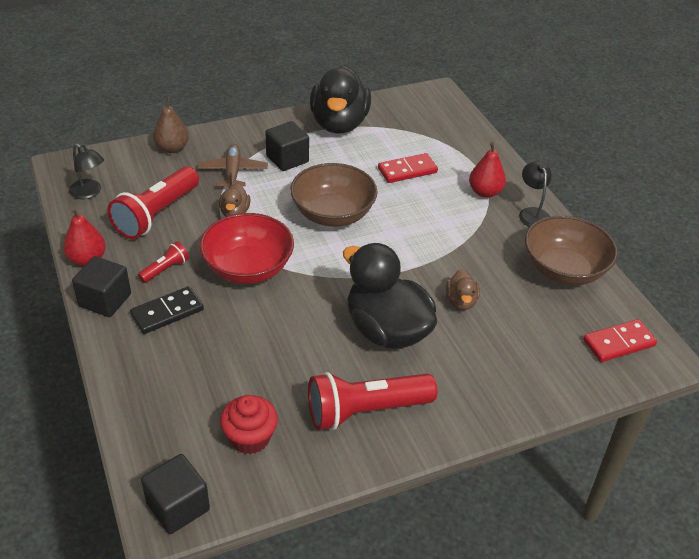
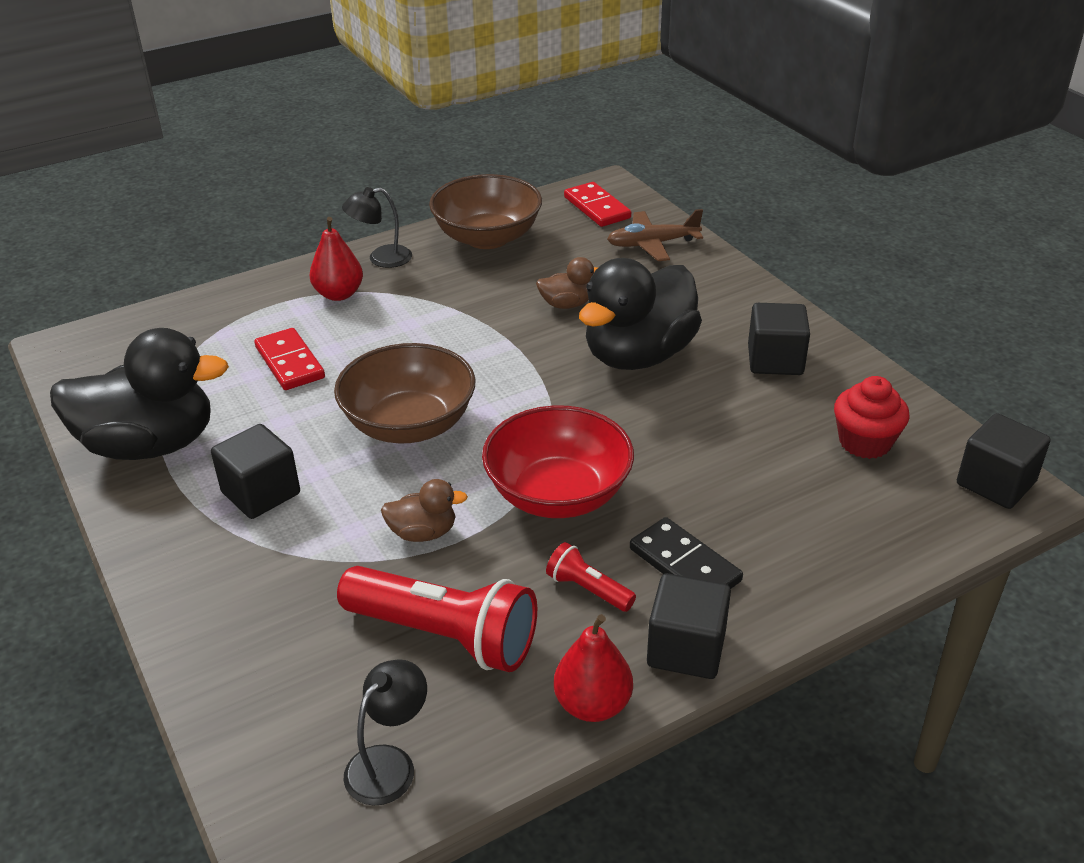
camera: 95 degrees left, 5 degrees down
brown pear [153,96,189,153] -> none
brown plane [197,144,268,188] -> brown plane moved to [607,209,703,261]
red flashlight [308,372,437,430] -> black cube [748,303,810,375]

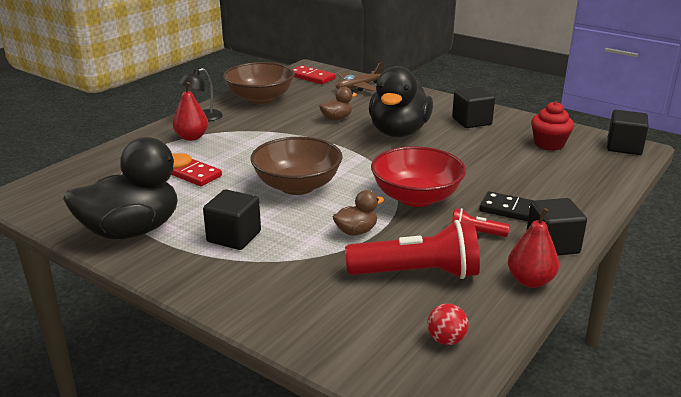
camera: 25 degrees left, 10 degrees down
black lamp [343,659,427,806] -> red ball [427,303,469,345]

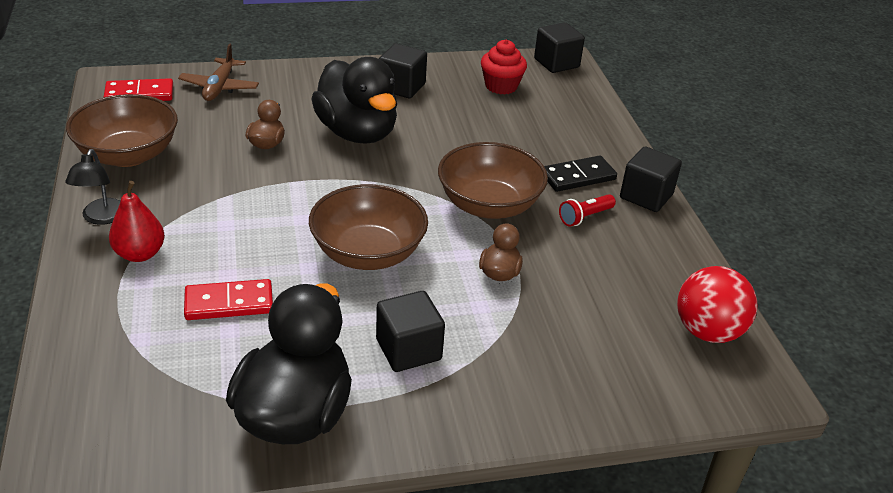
camera: 50 degrees left, 10 degrees up
red flashlight [345,220,480,279] -> none
red bowl [371,146,466,207] -> brown bowl [438,142,548,219]
red ball [427,303,469,345] -> red ball [677,266,757,343], size x1.88
red pear [508,208,559,288] -> none

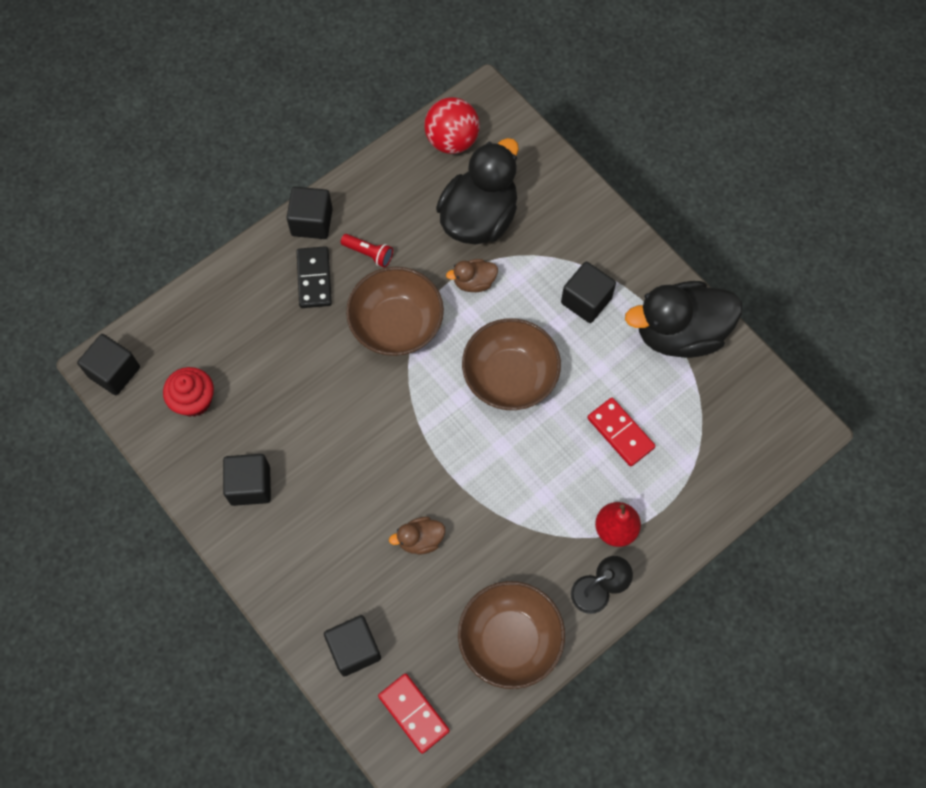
camera: 115 degrees left, 30 degrees up
brown plane [178,44,259,101] -> black cube [324,615,381,676]
black duck [311,57,397,144] -> black duck moved to [436,138,519,245]
black domino [544,156,617,192] -> black domino turned 45 degrees clockwise [296,246,332,308]

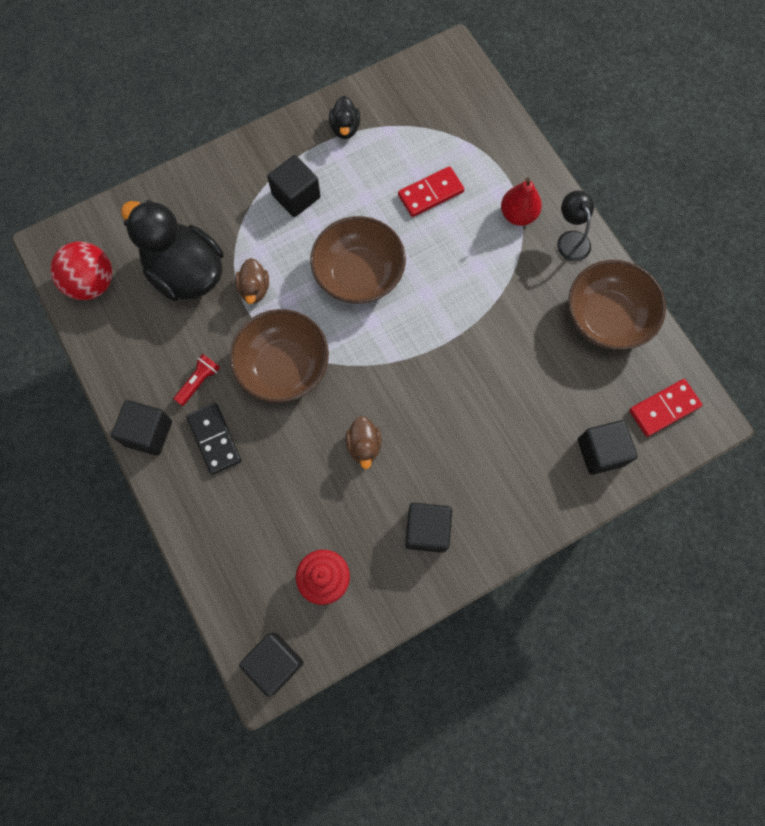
camera: 80 degrees left, 5 degrees up
black domino [296,246,332,308] -> black domino turned 60 degrees clockwise [186,403,241,475]
brown duck [389,517,445,554] -> brown duck moved to [346,416,381,469]
black duck [625,281,742,358] -> black duck [329,96,360,139], size x0.45

